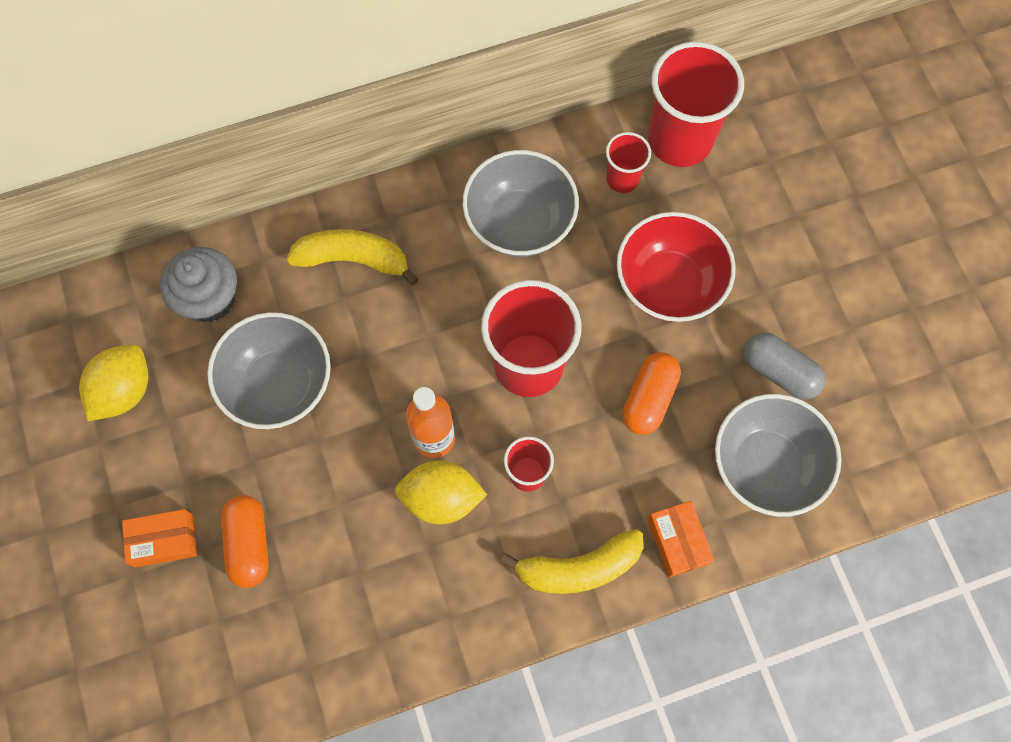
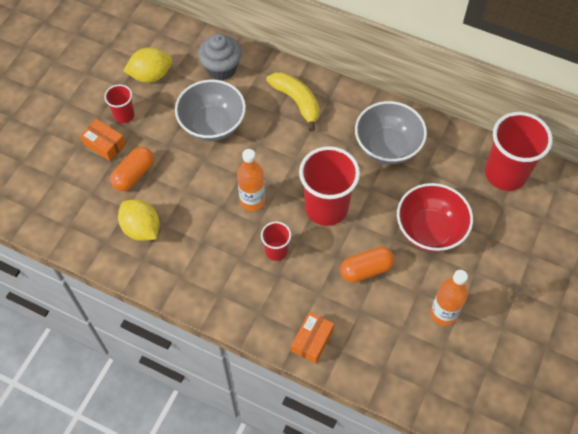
camera: 45 degrees right, 10 degrees down
yellow lemon [395,460,487,524] -> yellow lemon moved to [118,199,159,241]
yellow banana [500,529,644,594] -> none
red cup [606,132,651,193] -> red cup moved to [104,84,135,123]
grey bowl [715,394,841,517] -> none
grey capsule [744,332,826,400] -> orange bottle [430,270,468,326]

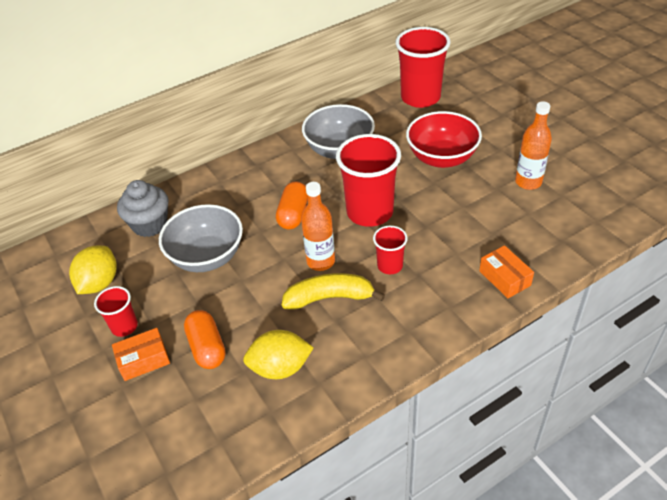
camera: 55 degrees left, 15 degrees down
yellow banana [266,72,320,131] -> yellow banana moved to [282,273,385,310]
orange capsule [340,247,394,283] -> orange capsule moved to [276,181,308,229]

